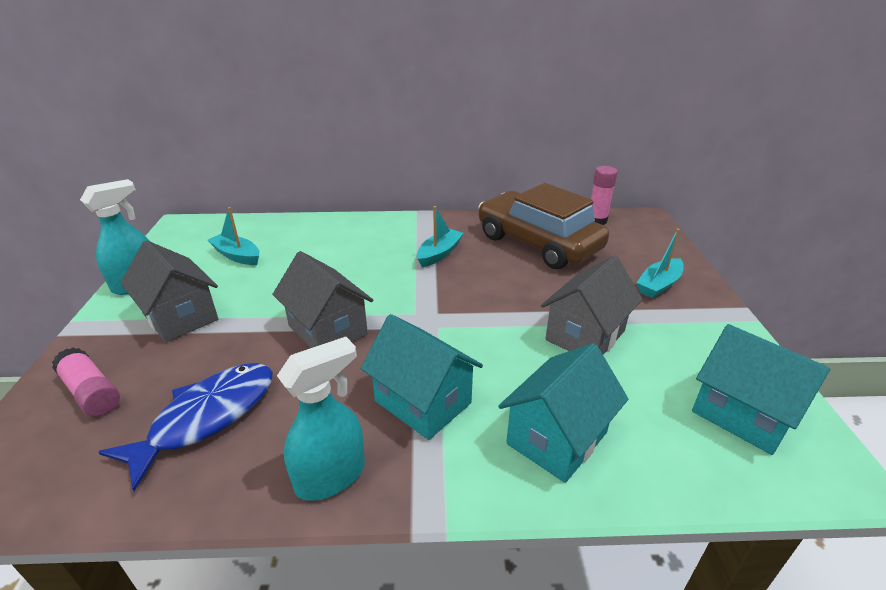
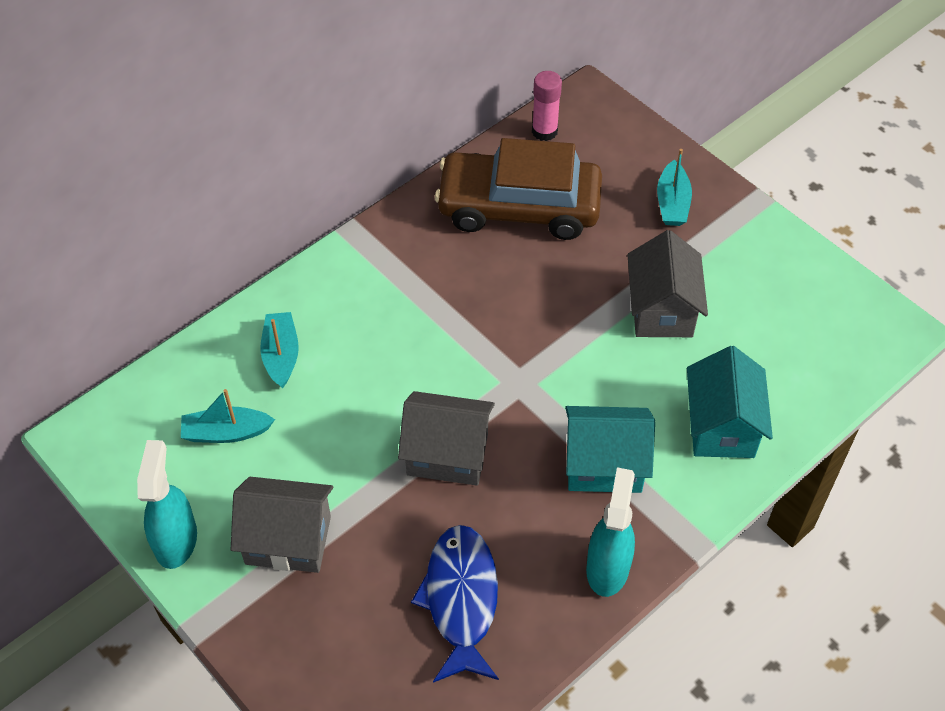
camera: 40 degrees left, 20 degrees up
pink glue stick [52,348,120,417] -> none
turquoise boat [417,206,464,267] -> turquoise boat moved to [260,312,299,389]
turquoise house [692,324,830,455] -> none

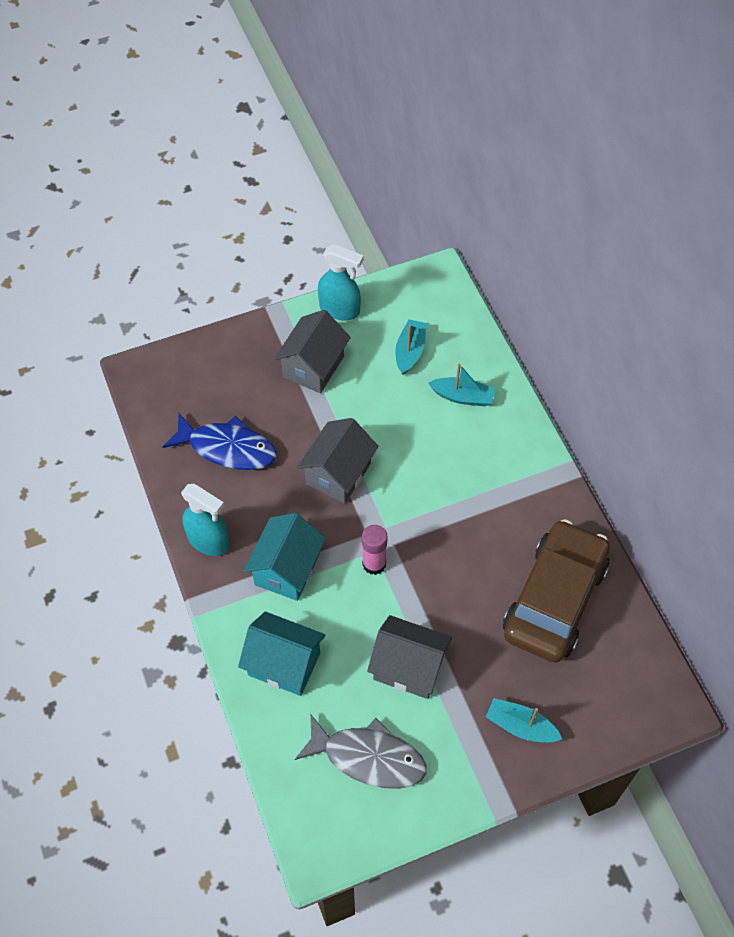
camera: 110 degrees right, 5 degrees up
pink glue stick [532,71,562,141] -> pink glue stick moved to [362,525,388,575]
none -> grey fish [295,714,427,789]

